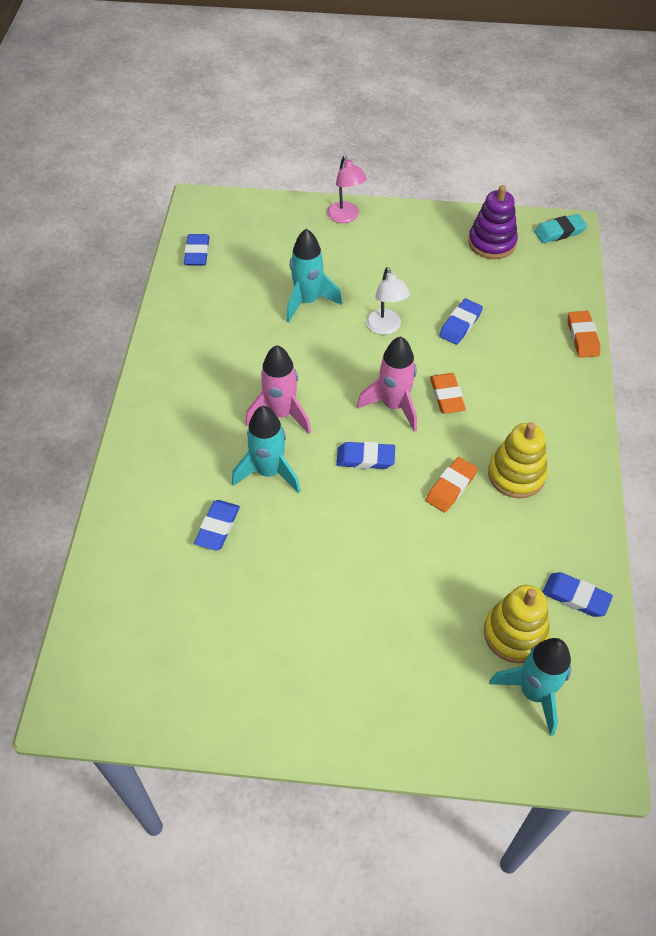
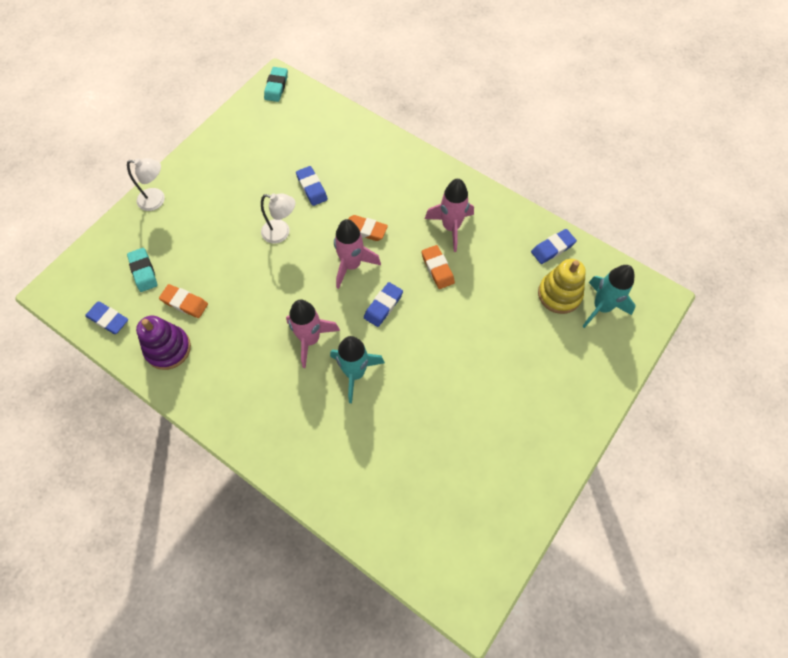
camera: 60 degrees left, 10 degrees up
blue eraser [194,500,240,551] -> none
turquoise rocket [286,229,342,323] -> none
pink lamp [327,156,367,223] -> white lamp [127,158,165,211]
purple stacking toy [468,185,518,259] -> purple stacking toy moved to [136,315,191,370]
yellow stacking toy [488,422,548,499] -> pink rocket [425,178,474,252]
orange eraser [568,311,600,358] -> orange eraser moved to [159,284,208,318]
none -> turquoise eraser [127,248,158,292]

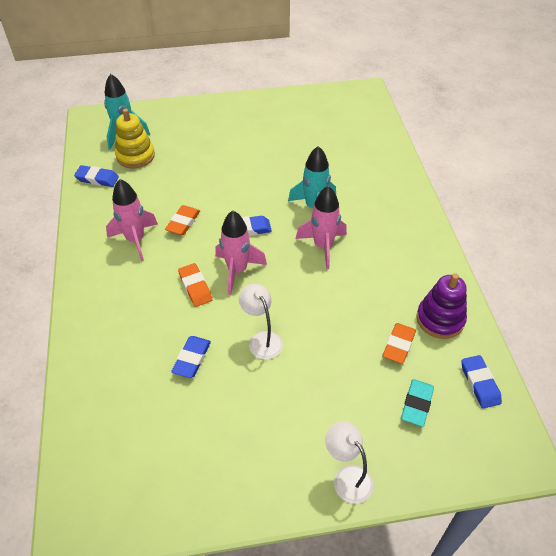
camera: 135 degrees left, 15 degrees down
orange eraser [159,284,208,318] -> orange eraser turned 45 degrees clockwise [383,323,416,364]
turquoise eraser [264,67,288,102] -> none

